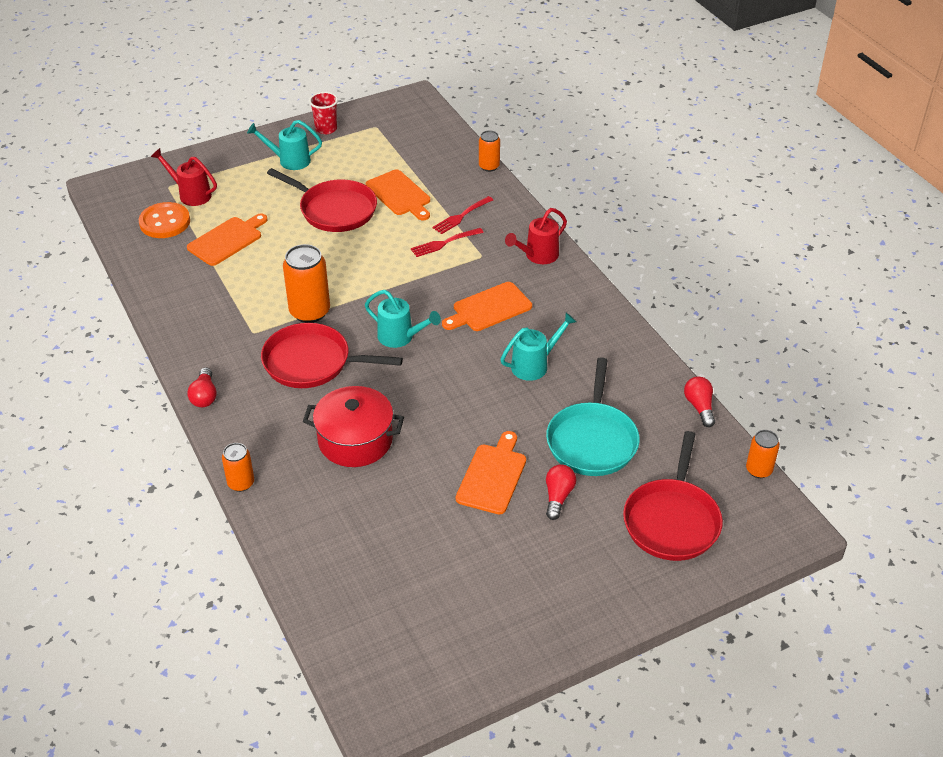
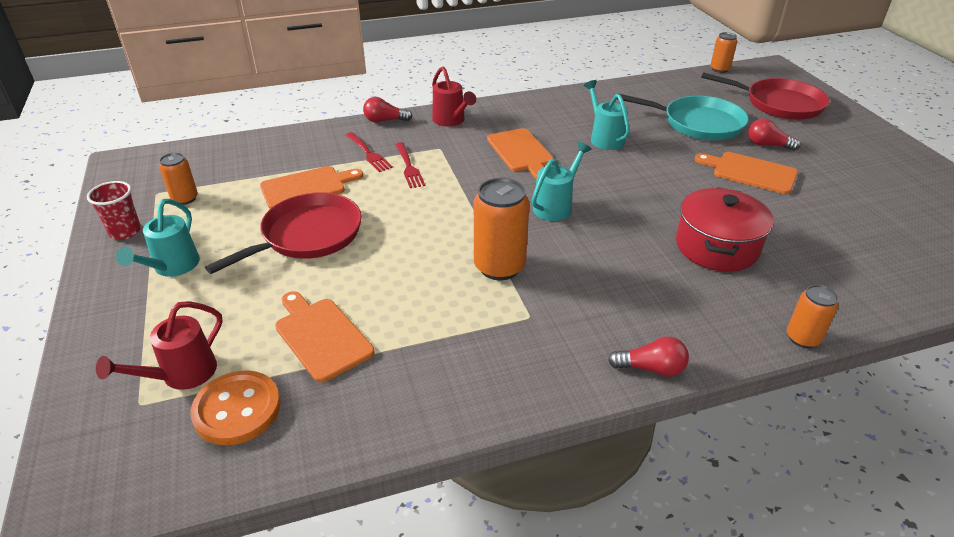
camera: 80 degrees left, 5 degrees down
red pan [261,323,403,388] -> none
orange can [479,130,500,172] -> orange can moved to [159,153,198,205]
red light bulb [684,376,715,427] -> red light bulb moved to [363,97,413,122]

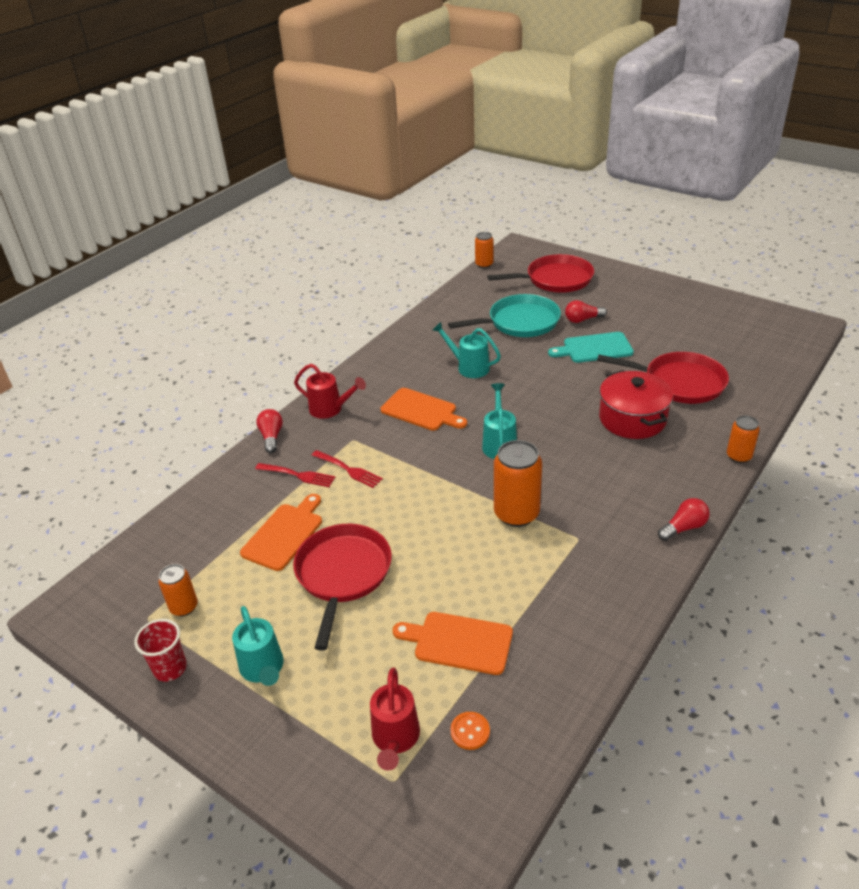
camera: 35 degrees left, 0 degrees up
orange button [190,370,281,445] -> orange button [450,712,490,750], size x0.52
red light bulb [363,97,413,122] -> red light bulb turned 120 degrees clockwise [256,409,283,453]
orange cutting board [695,152,798,194] -> turquoise cutting board [548,332,634,363]
none -> red pan [597,352,729,404]

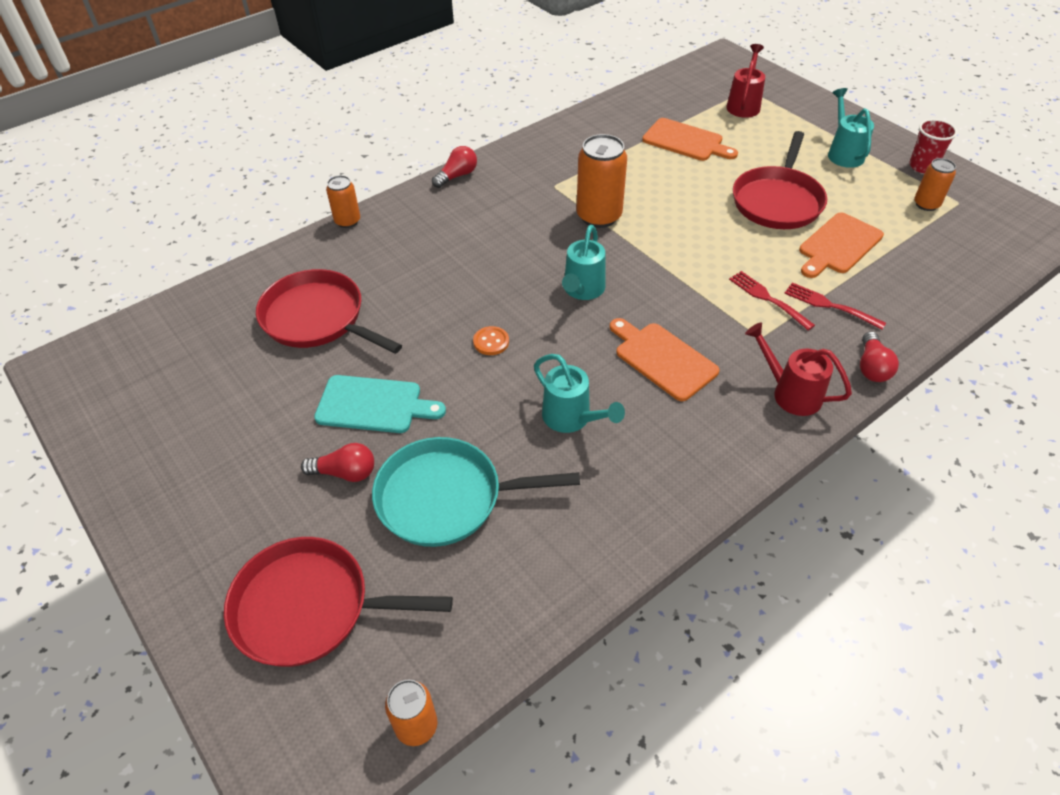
camera: 165 degrees left, 10 degrees up
orange button [450,712,490,750] -> orange button moved to [473,326,509,355]
red pot [599,370,673,439] -> none
red light bulb [658,498,710,541] -> red light bulb turned 150 degrees clockwise [432,146,477,188]

